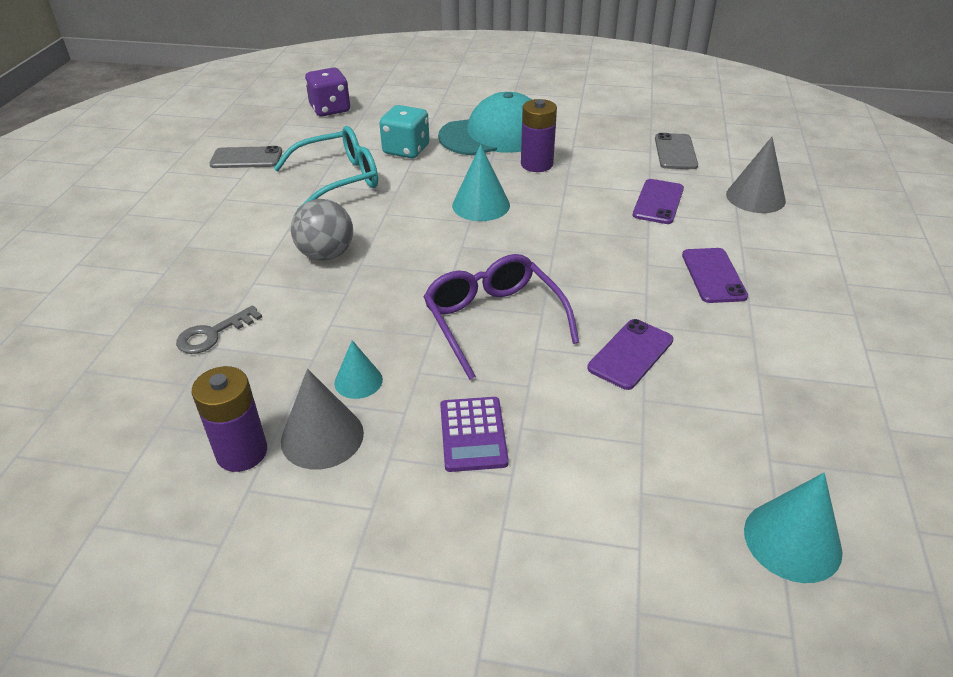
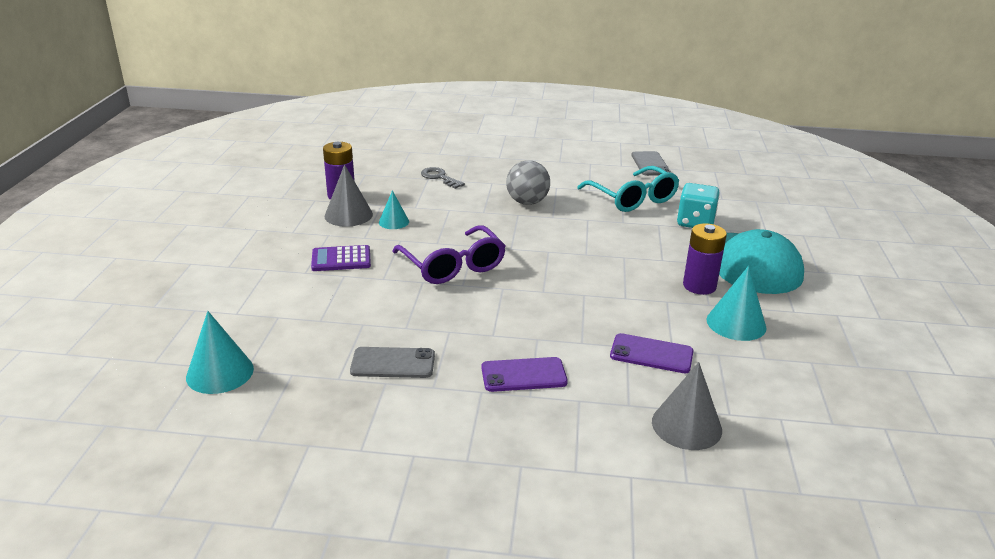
camera: 85 degrees right, 10 degrees down
purple dice [305,68,350,116] -> none
purple glasses [423,254,579,380] -> purple glasses turned 90 degrees clockwise [392,225,506,284]
turquoise cone [452,144,510,221] -> turquoise cone moved to [707,266,766,341]
purple phone [587,319,674,390] -> none
grey phone [655,133,698,169] -> grey phone moved to [350,347,435,378]

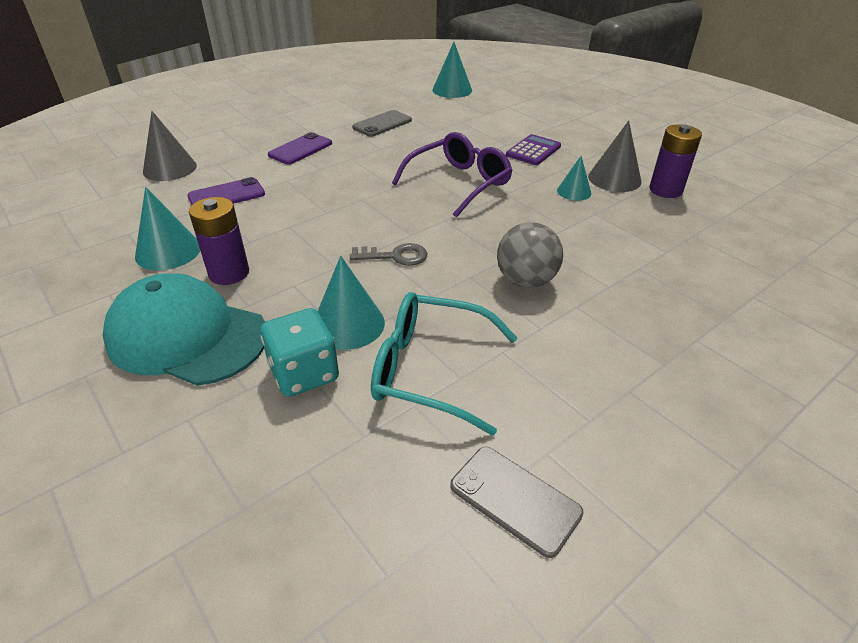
camera: 135 degrees right, 10 degrees up
purple glasses [392,225,506,284] -> purple glasses turned 120 degrees clockwise [392,132,513,218]
grey key [421,167,465,189] -> grey key moved to [350,243,428,266]
none -> turquoise cone [318,256,385,350]

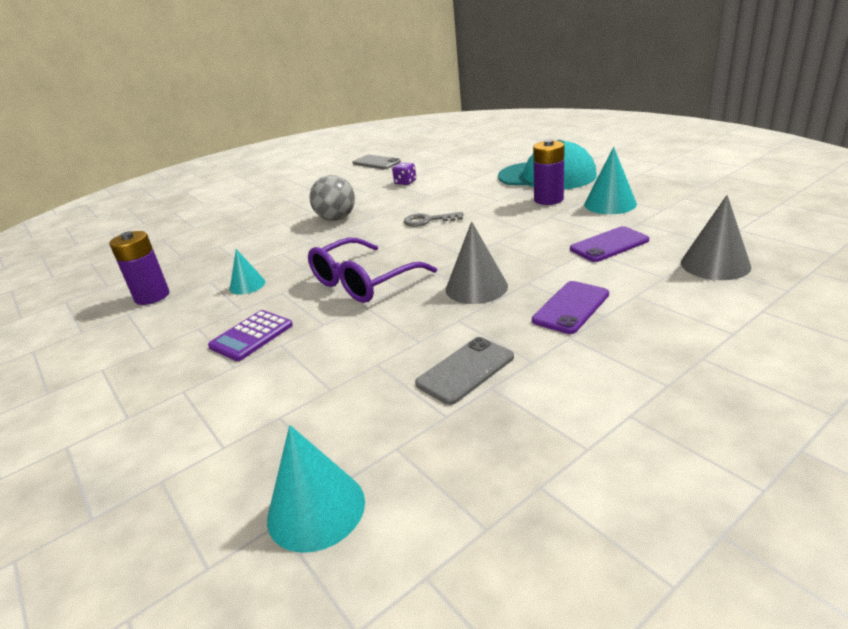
camera: 175 degrees left, 10 degrees down
turquoise dice [260,308,339,397] -> none
turquoise cone [318,256,385,350] -> none
turquoise glasses [371,292,517,436] -> purple dice [392,162,416,185]
grey cone [588,121,641,192] -> grey cone moved to [446,221,508,304]

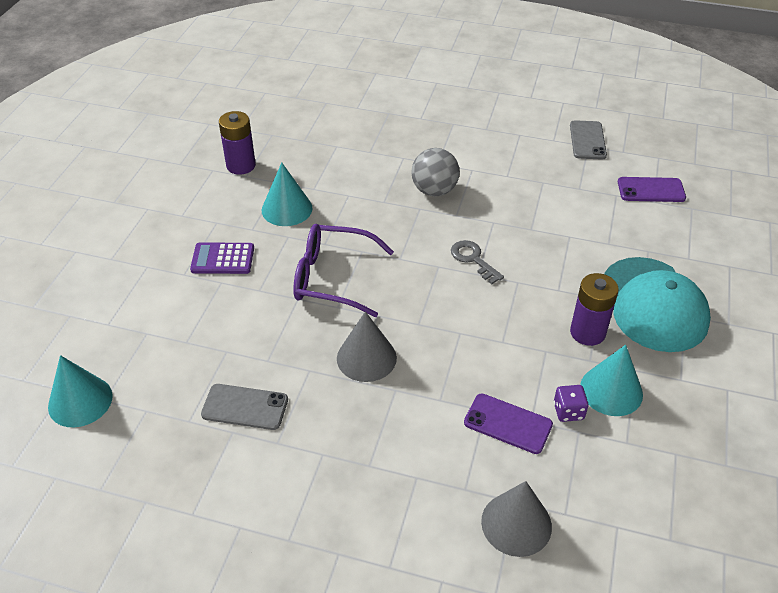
camera: 50 degrees right, 15 degrees up
turquoise cone [230,249,265,295] -> turquoise cone [262,162,312,226], size x1.59
purple dice [392,162,416,185] -> purple dice moved to [554,385,588,422]
purple phone [532,281,609,334] -> purple phone moved to [618,177,686,202]

